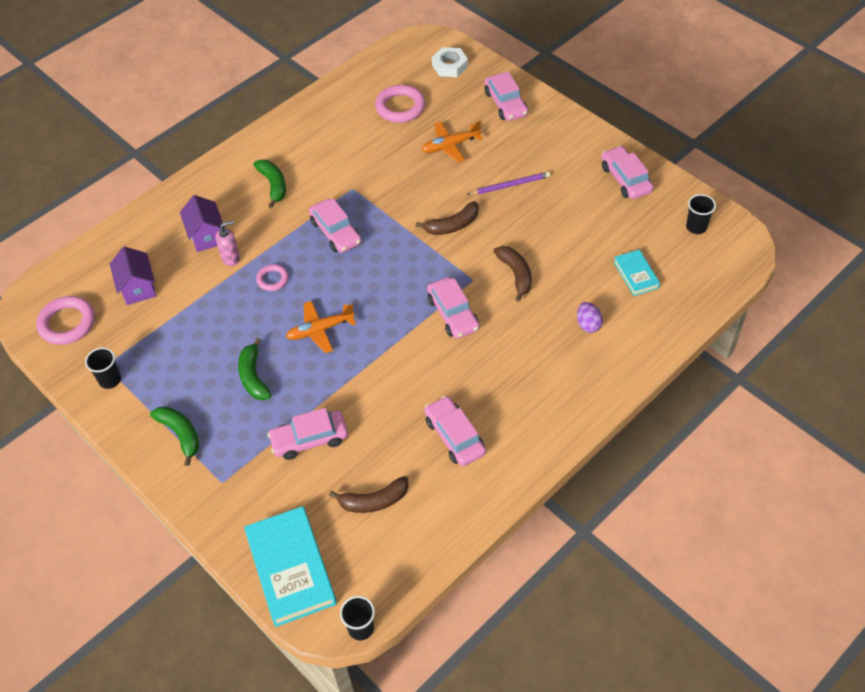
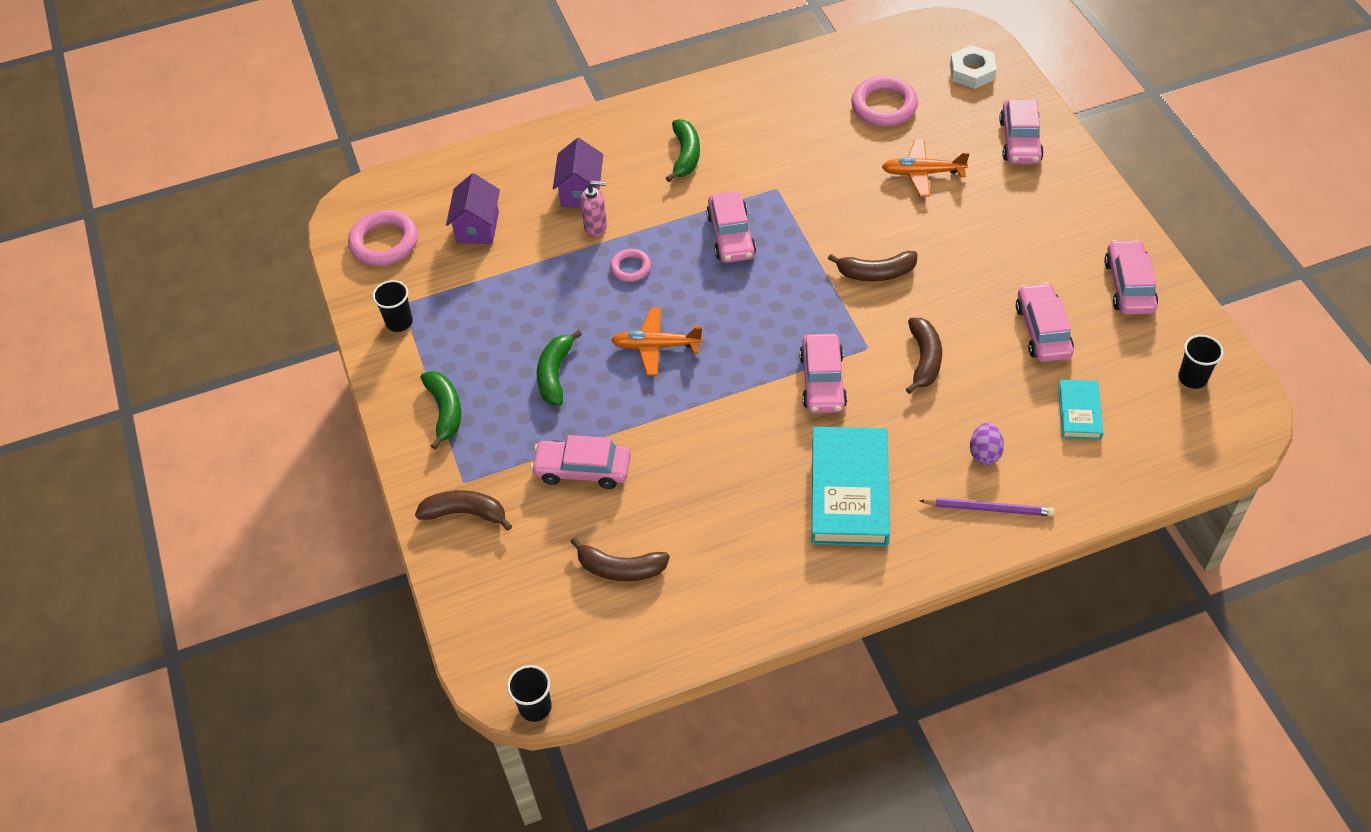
camera: 25 degrees right, 0 degrees up
turquoise book [244,506,337,627] -> turquoise book moved to [812,427,890,546]
pink car [424,396,486,466] -> pink car moved to [1016,283,1074,362]
purple pencil [467,172,551,195] -> purple pencil moved to [919,498,1055,516]
none -> brown banana [415,490,512,531]

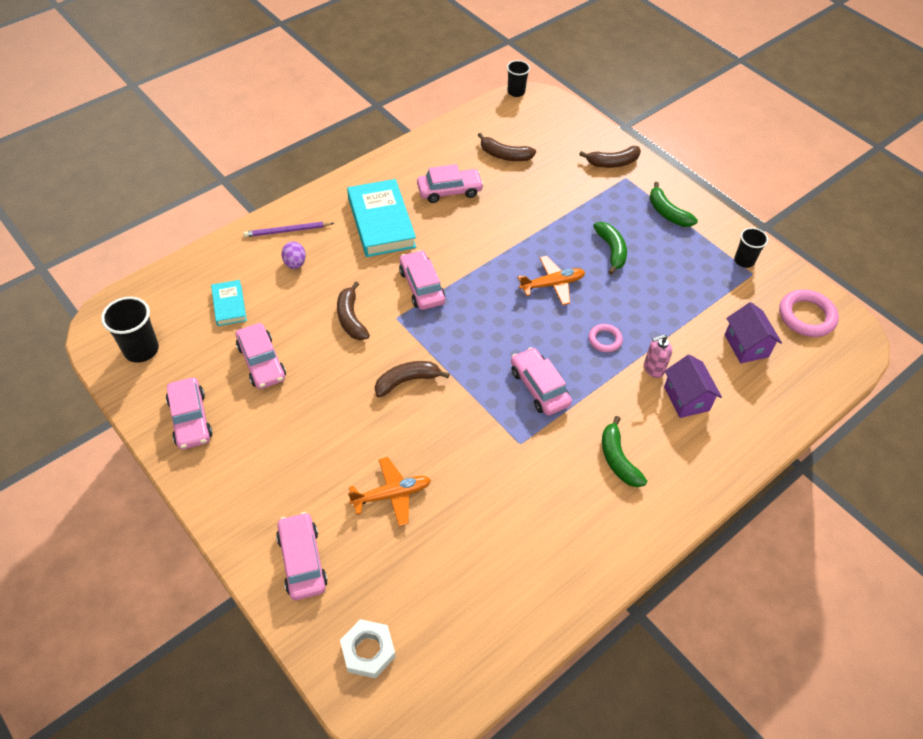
camera: 155 degrees right, 0 degrees up
pink car [531,435,631,489] -> pink car moved to [417,164,484,203]
brown banana [571,537,670,581] -> brown banana turned 150 degrees counterclockwise [478,133,536,161]
pink ring [851,76,918,126] -> none
black cup [1178,335,1224,389] -> black cup [101,297,159,363], size x1.51

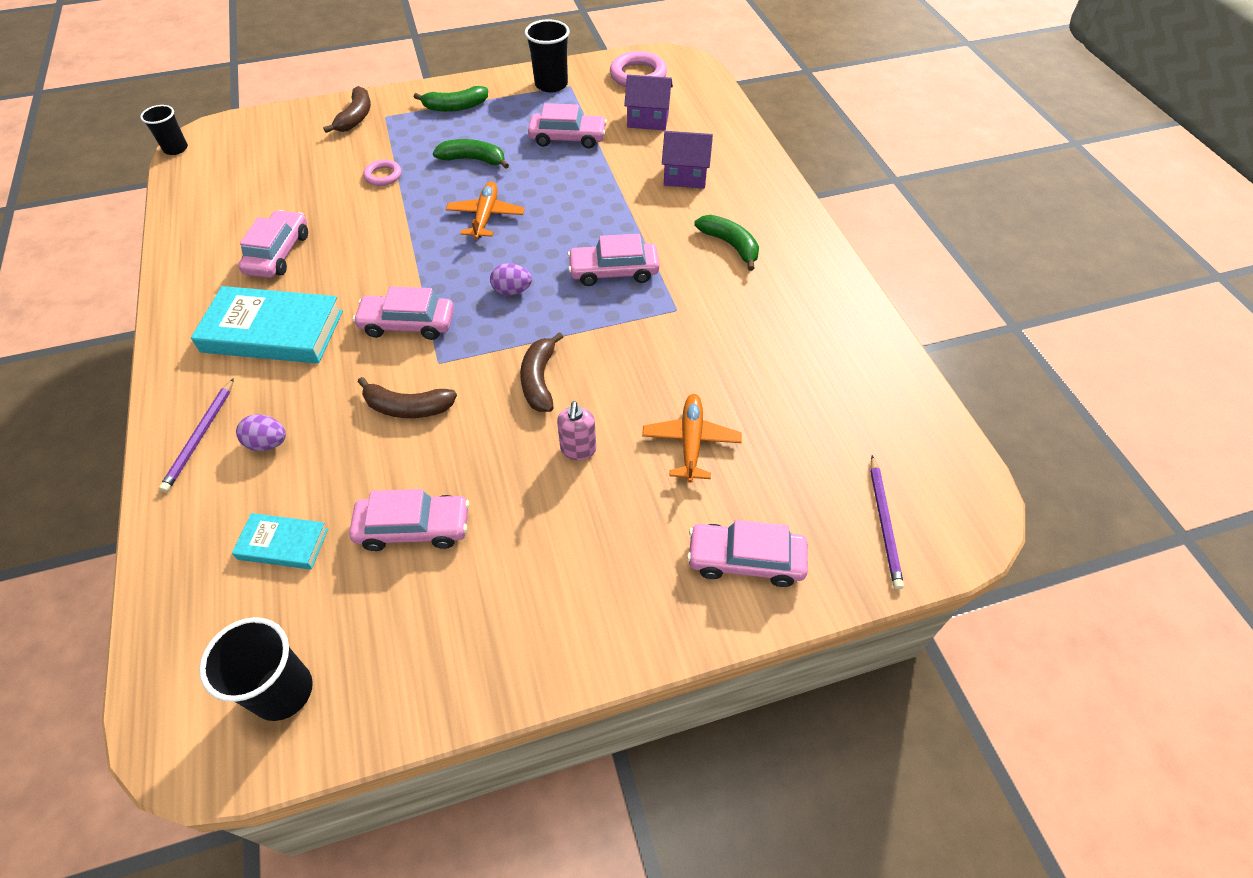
camera: 65 degrees left, 0 degrees up
pink car [166,377,213,450] -> pink car moved to [528,103,607,149]
white nut [340,619,396,678] -> purple pencil [870,455,904,590]
brown banana [478,133,536,161] -> none
pink ring [589,324,623,352] -> pink ring moved to [363,159,401,186]
green banana [602,416,647,487] -> green banana turned 135 degrees counterclockwise [694,215,759,271]
pink soap dispenser [644,334,672,378] -> pink soap dispenser moved to [557,401,596,460]
black cup [734,228,768,268] -> black cup [525,19,570,92], size x1.51
none -> purple egg [490,263,532,295]

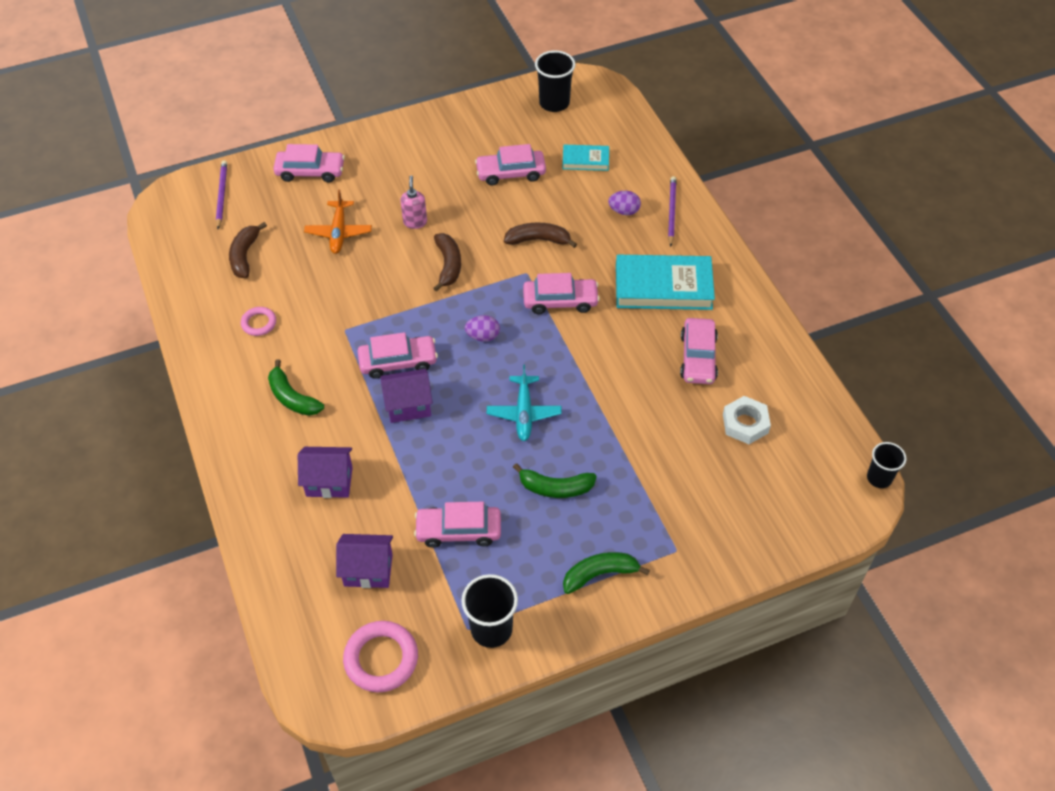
camera: 175 degrees right, 0 degrees up
brown banana [323,86,371,133] -> brown banana moved to [229,222,267,278]
pink ring [363,159,401,186] -> pink ring moved to [241,307,276,336]
orange plane [446,182,525,239] -> turquoise plane [487,365,562,441]
none -> purple house [380,369,433,423]
none -> white nut [723,396,771,444]

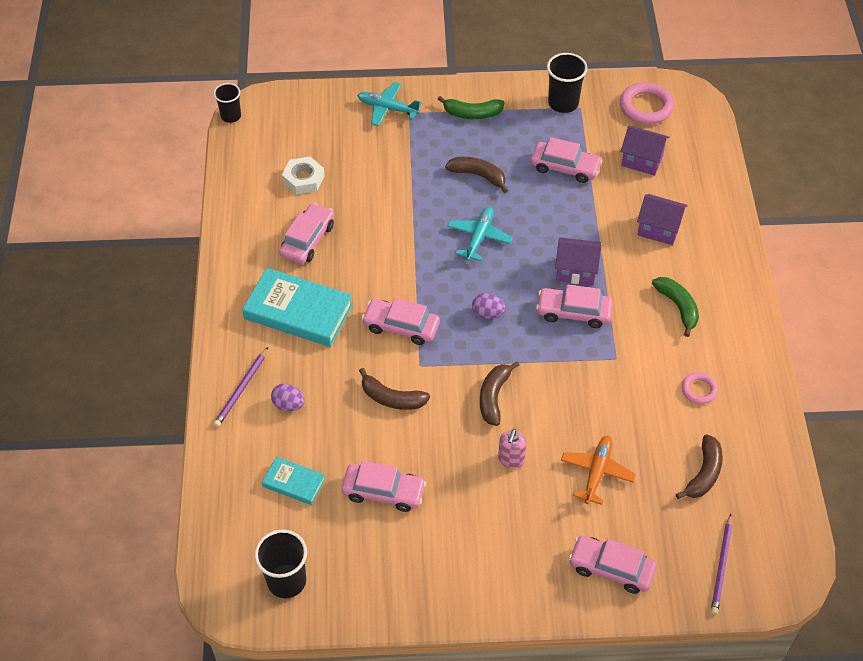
camera: 160 degrees left, 0 degrees up
green banana [513,463,597,498] -> brown banana [445,157,508,193]
none -> turquoise plane [357,82,422,126]

